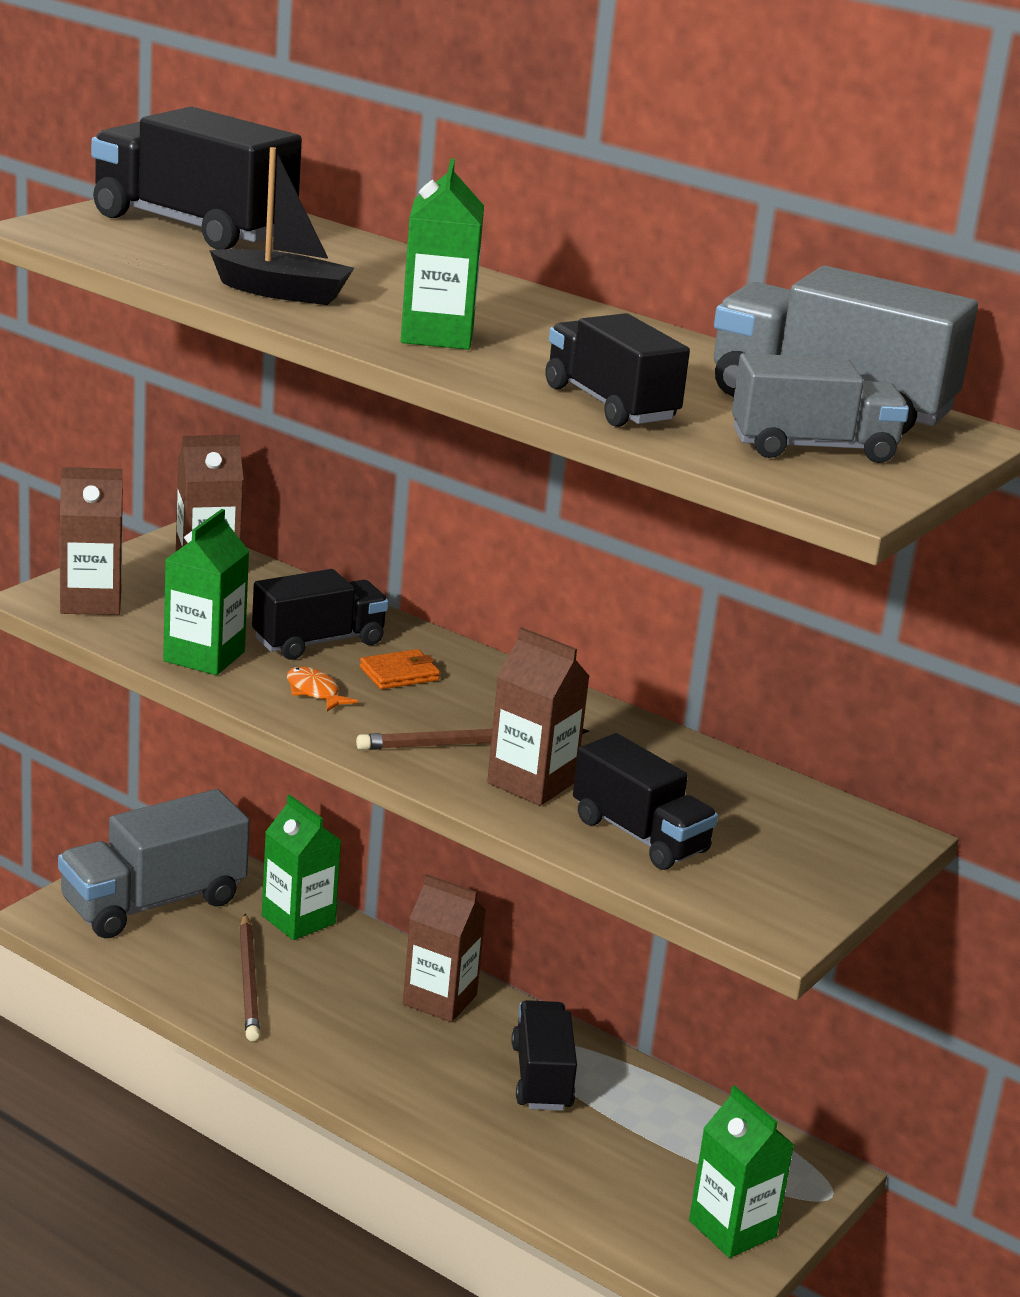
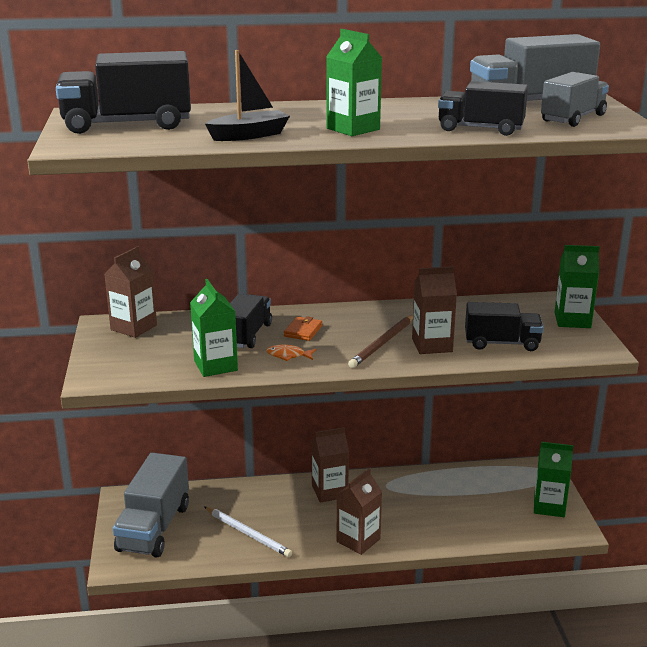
camera: 40 degrees left, 0 degrees up
brown carton [60,467,123,615] -> brown carton moved to [336,468,382,555]
brown pencil [240,914,260,1041] -> white pencil [205,507,292,557]
green carton [262,795,342,940] -> green carton moved to [554,245,599,328]
black truck [511,1000,577,1111] -> none

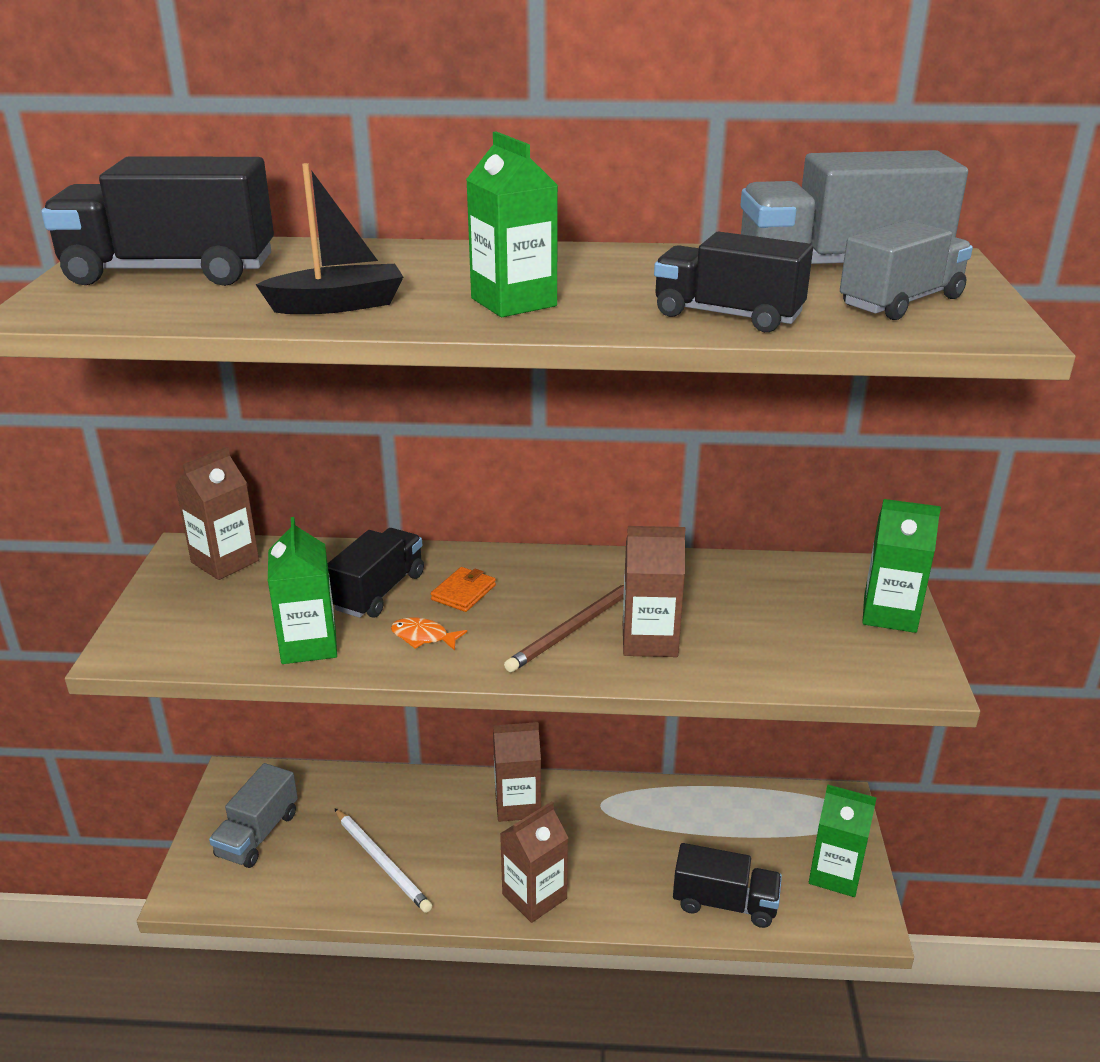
camera: 10 degrees right, 5 degrees up
grey truck [113,453,189,558] -> grey truck [209,763,298,868], size x0.65
black truck [465,302,544,351] -> black truck moved to [673,843,782,928]

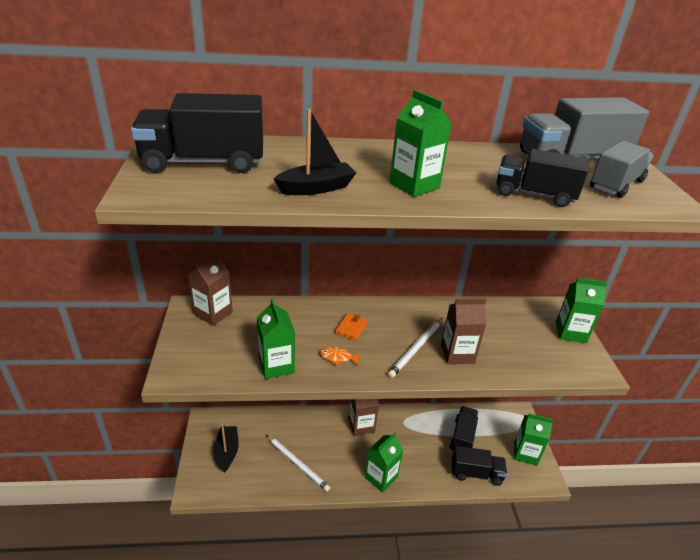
camera: 10 degrees left, 5 degrees up
grey truck [209,763,298,868] -> black boat [213,424,239,473]
black truck [328,528,424,618] -> black truck moved to [449,406,478,451]
brown carton [500,801,568,923] -> green carton [364,432,403,493]
brown pencil [504,584,624,672] -> white pencil [388,318,443,378]

